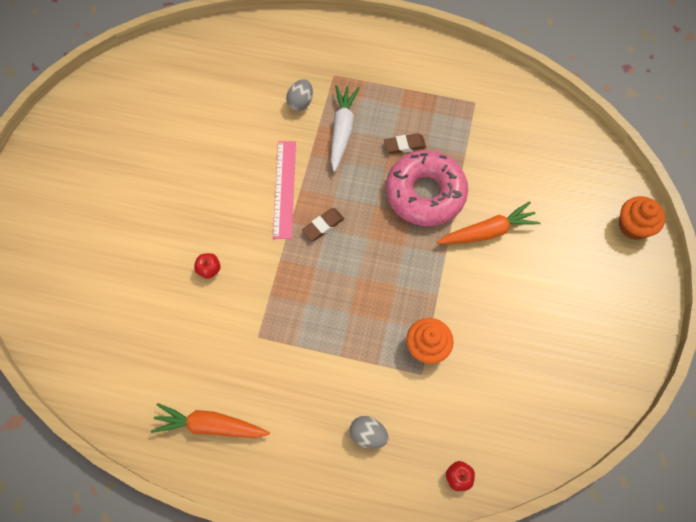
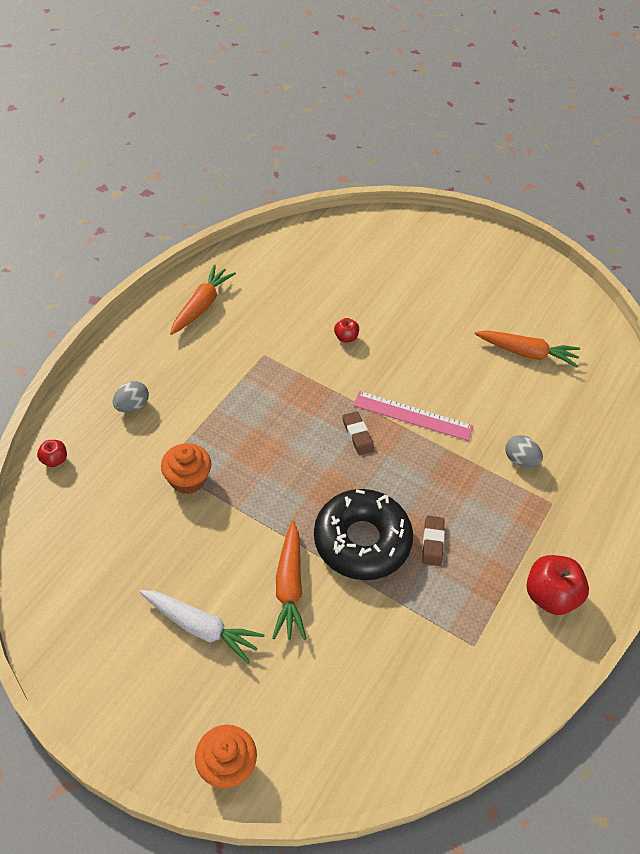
camera: 105 degrees right, 15 degrees down
white carrot [331,85,360,172] -> white carrot moved to [140,590,265,664]
pink donut [386,150,468,226] -> black donut [314,489,413,580]
none -> orange carrot [475,330,580,367]
none -> red apple [527,555,589,615]

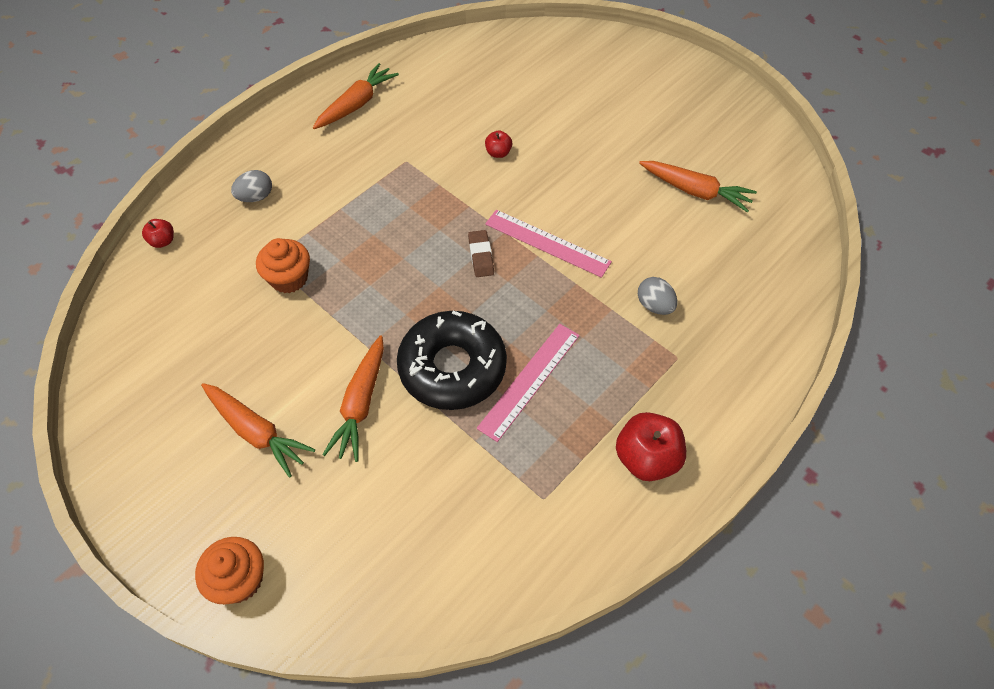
camera: 15 degrees right, 5 degrees up
white carrot [140,590,265,664] -> orange carrot [201,383,315,478]
brown eraser [422,516,445,566] -> pink ruler [477,324,580,442]

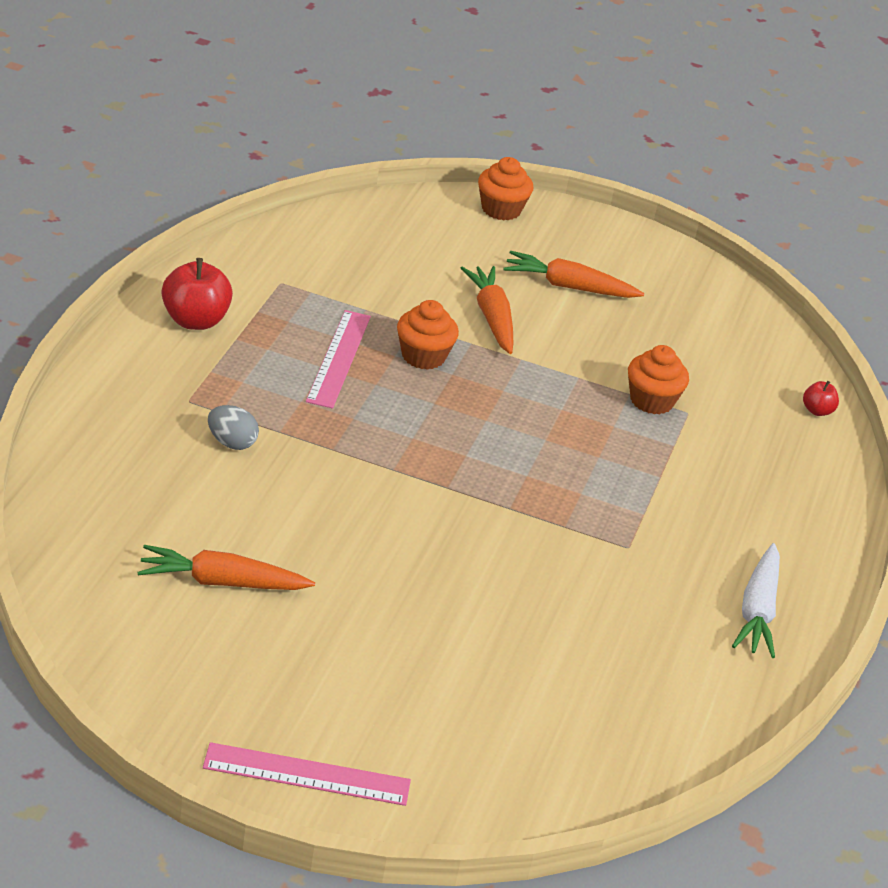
camera: 150 degrees right, 20 degrees down
grey egg [231,170,272,202] -> none
orange carrot [313,63,399,129] -> white carrot [732,543,780,658]
black donut [397,310,507,410] -> orange cupcake [397,300,459,370]
brown eraser [468,230,494,277] -> none
red apple [485,130,512,158] -> none
pink ruler [485,210,612,278] -> pink ruler moved to [203,742,411,806]

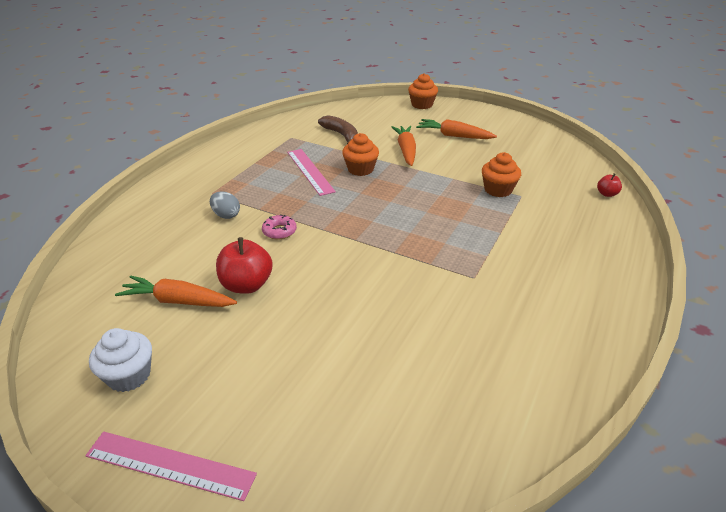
camera: 15 degrees right, 0 degrees up
red apple [162,258,233,330] -> red apple moved to [216,237,273,294]
pink ruler [306,310,371,408] -> pink ruler turned 45 degrees counterclockwise [287,149,336,196]
white carrot [732,543,780,658] -> none
none -> white cupcake [89,328,152,392]
none -> pink donut [262,215,297,240]
none -> brown banana [318,115,358,144]

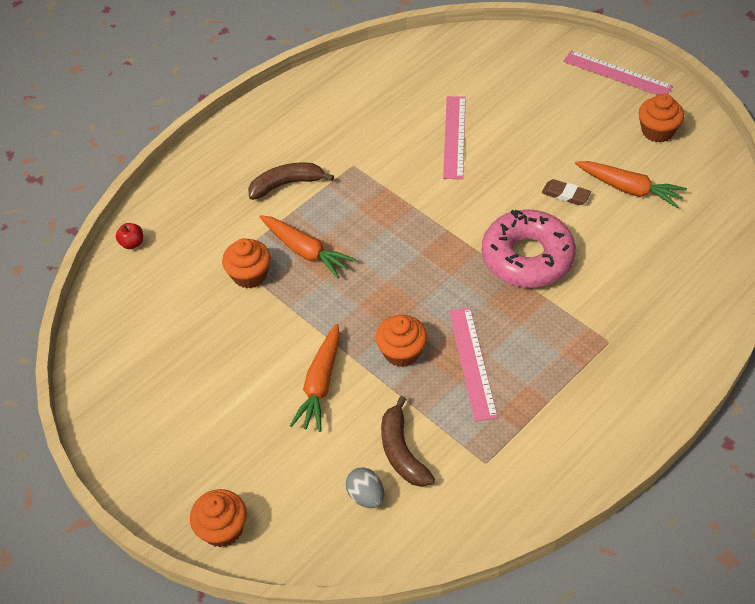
camera: 160 degrees left, 15 degrees up
white cupcake [89,328,152,392] -> orange cupcake [639,93,684,143]
grey egg [210,191,240,219] -> grey egg moved to [346,467,384,508]
red apple [216,237,273,294] -> brown eraser [542,179,591,205]
pink donut [262,215,297,240] -> pink donut [482,209,576,288], size x2.38
orange carrot [416,119,497,139] -> orange carrot moved to [259,215,356,278]
none -> brown banana [248,162,334,200]
none -> pink ruler [443,96,466,179]

